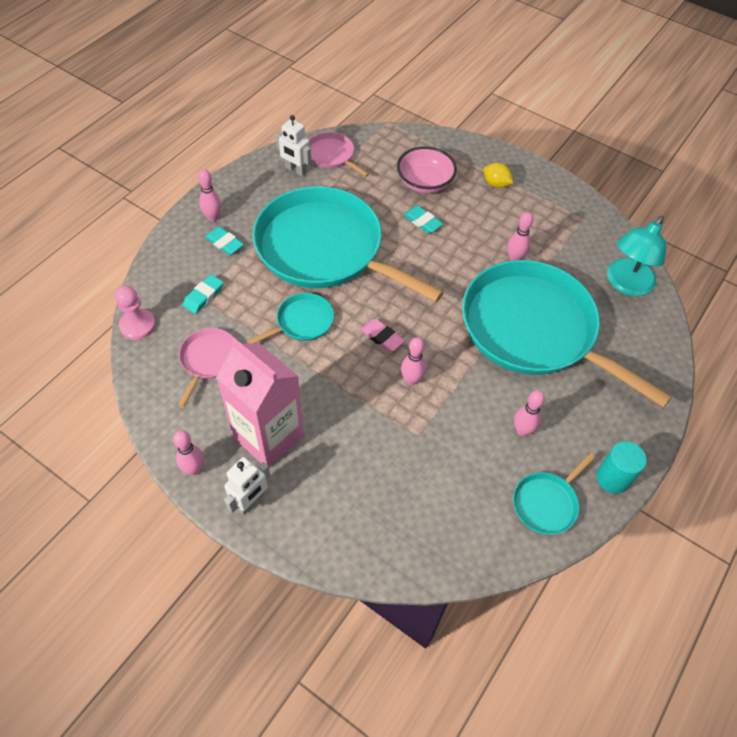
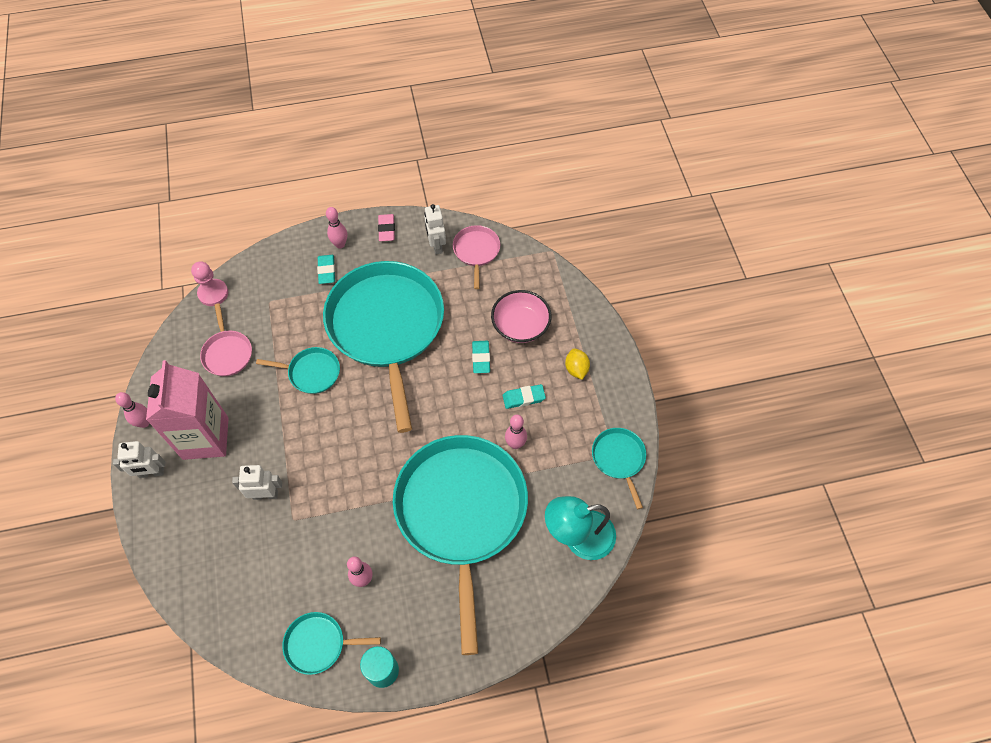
camera: 45 degrees right, 5 degrees up
pink pan [178,328,234,407] -> pink pan turned 105 degrees clockwise [200,303,252,376]
turquoise eraser [183,274,224,314] -> turquoise eraser moved to [503,384,546,409]
pink eraser [360,319,405,352] -> pink eraser moved to [378,214,395,241]
pink bowling pin [401,337,426,385] -> none
none -> white robot [232,465,282,500]
none -> turquoise pan [592,428,646,509]

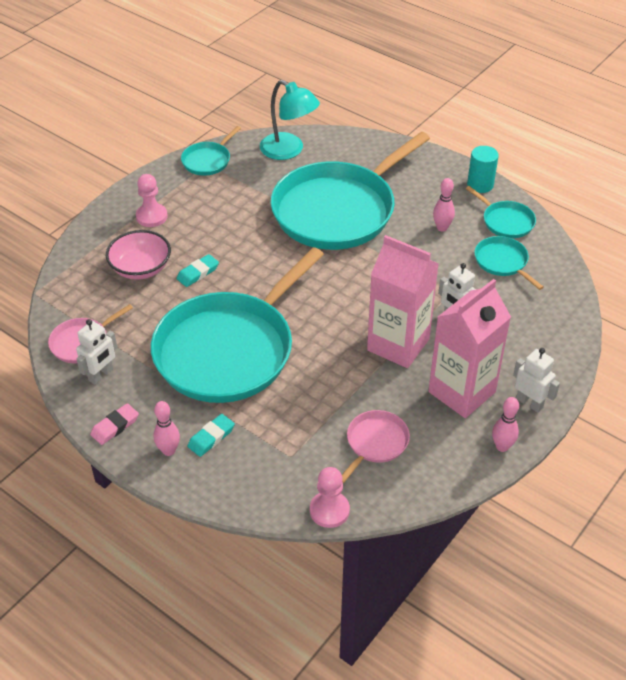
camera: 130 degrees left, 15 degrees down
turquoise pan [256,347,340,394] -> turquoise pan moved to [474,236,544,290]
turquoise eraser [503,384,546,409] -> none
pink bowling pin [505,415,527,449] -> none
yellow lemon [565,348,590,380] -> pink pawn [136,174,168,227]
none -> pink carton [367,235,439,368]

